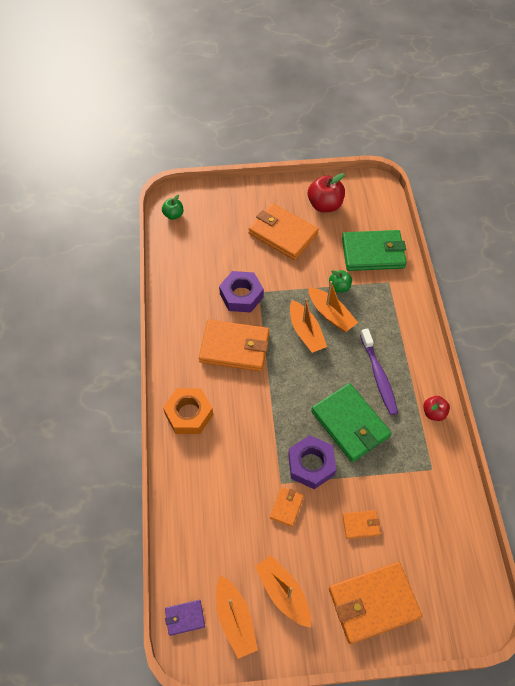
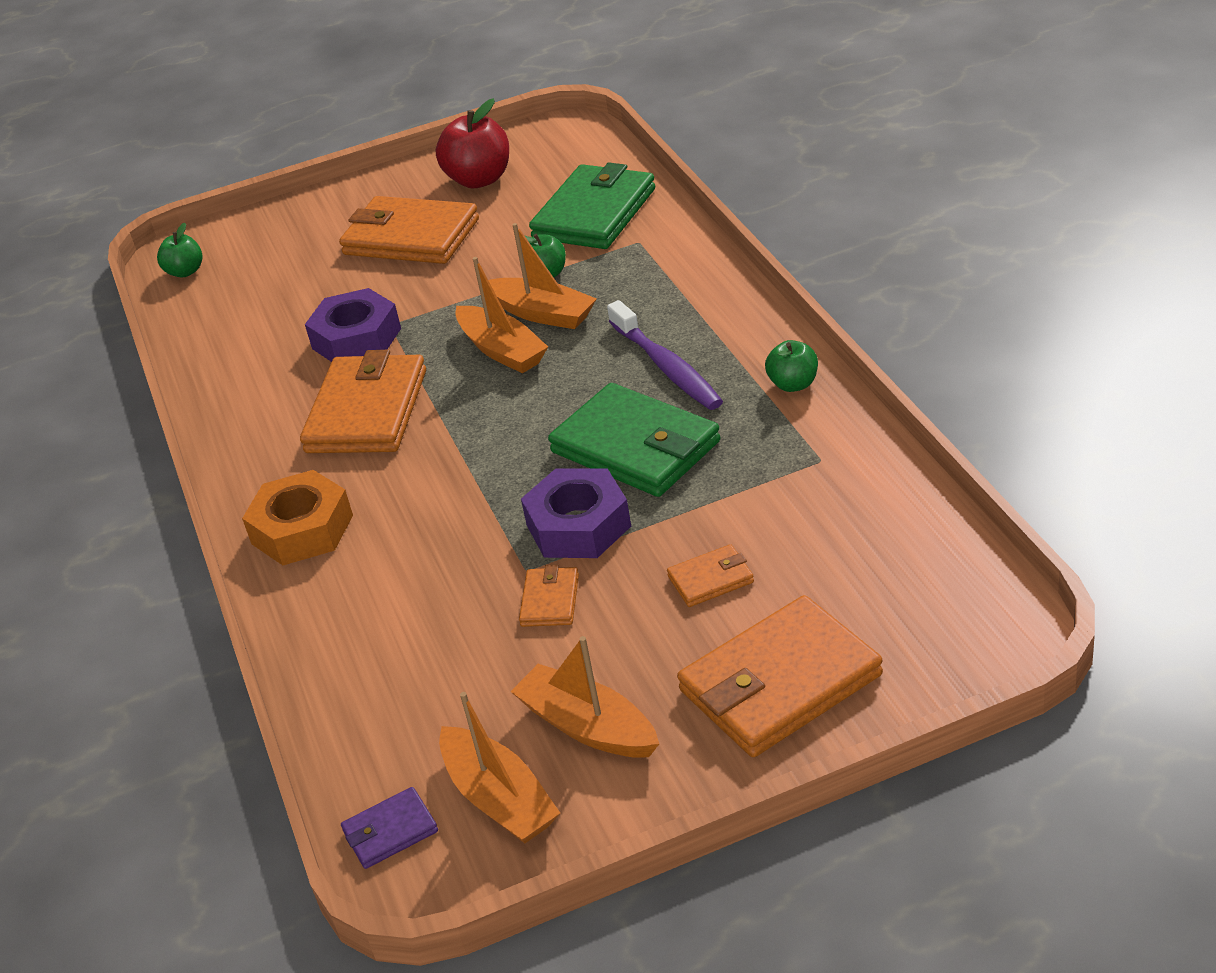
camera: 10 degrees left, 20 degrees down
orange wallet [199,320,269,372] -> orange wallet turned 75 degrees counterclockwise [300,350,426,453]
green wallet [342,230,406,271] -> green wallet turned 45 degrees counterclockwise [529,163,655,249]
red apple [423,396,450,421] -> green apple [765,340,818,392]

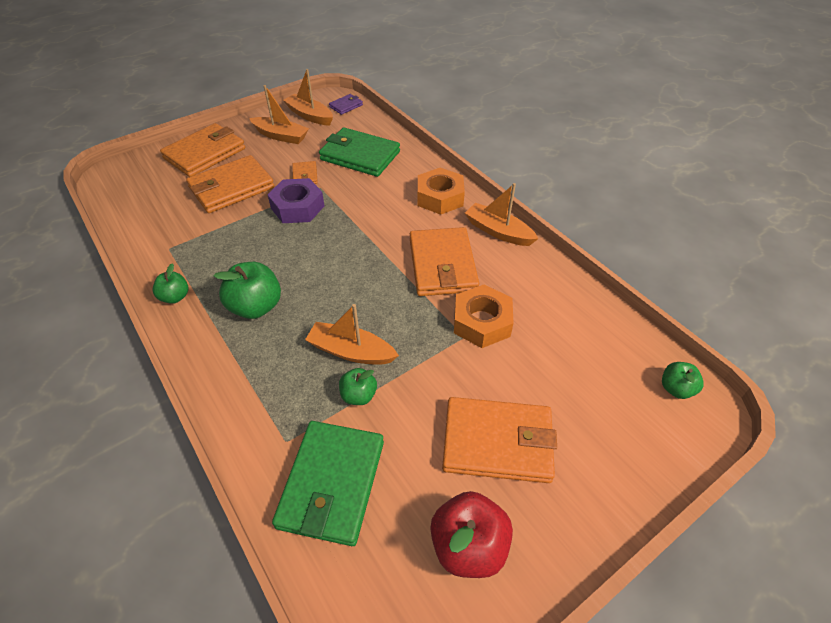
camera: 160 degrees right, 10 degrees up
purple nut [305,288,401,362] -> orange nut [454,284,514,348]
orange boat [455,257,548,374] -> orange boat moved to [465,183,539,246]
green wallet [548,383,720,497] -> green wallet moved to [319,127,400,177]
purple toothbrush [607,300,723,410] -> green apple [214,262,281,319]
orange wallet [667,544,754,607] -> orange wallet [186,155,274,213], size x2.15

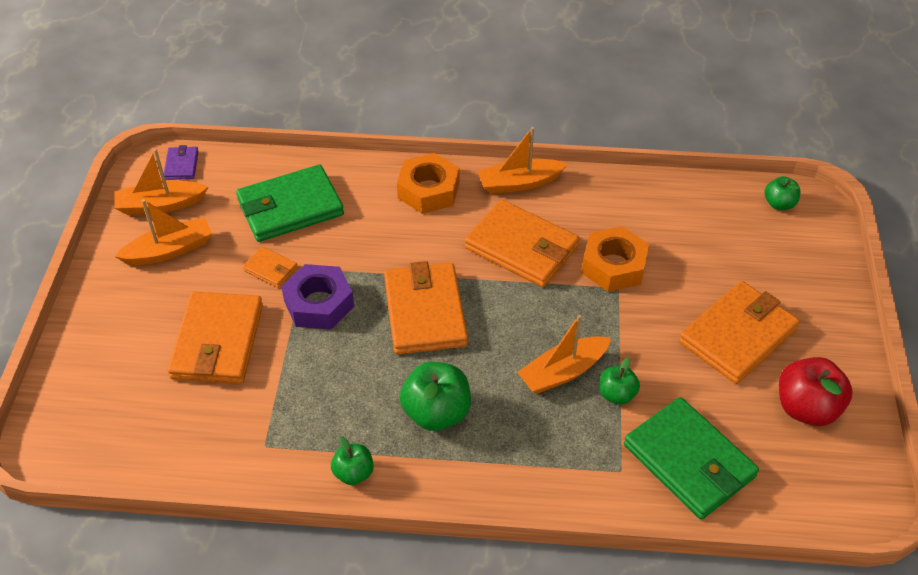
camera: 50 degrees left, 0 degrees up
orange wallet [160,123,245,177] -> orange wallet moved to [384,261,468,354]

